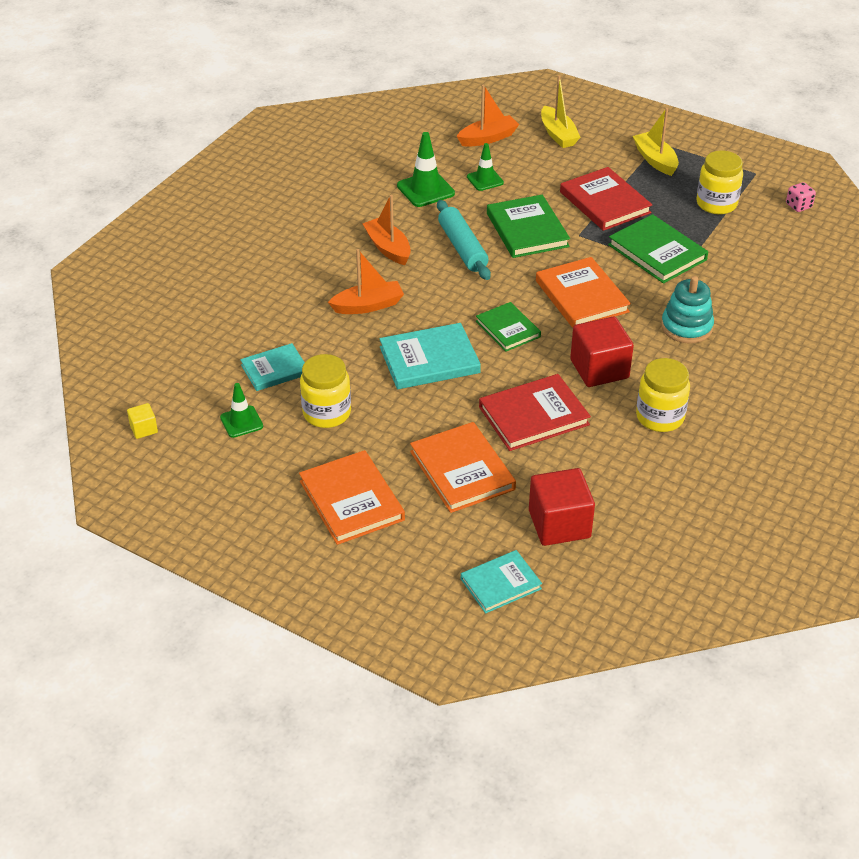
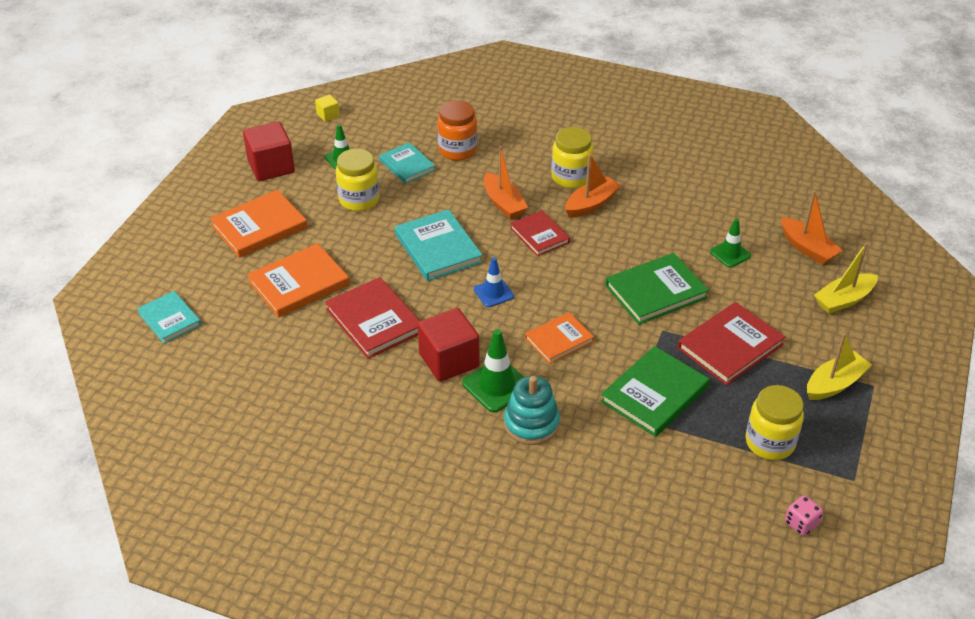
camera: 80 degrees right, 0 degrees up
green traffic cone [397,132,455,207] -> green traffic cone moved to [462,329,524,413]
turquoise rolling pin [437,200,491,280] -> none
green book [476,302,541,352] -> blue traffic cone [474,257,514,307]
red cube [529,468,595,546] -> red cube moved to [243,121,295,181]
orange book [536,257,631,328] -> orange book [525,312,594,364], size x0.65
yellow jar [636,358,690,432] -> yellow jar moved to [551,127,593,188]
none -> orange jar [437,100,477,161]
none -> red book [510,210,570,256]

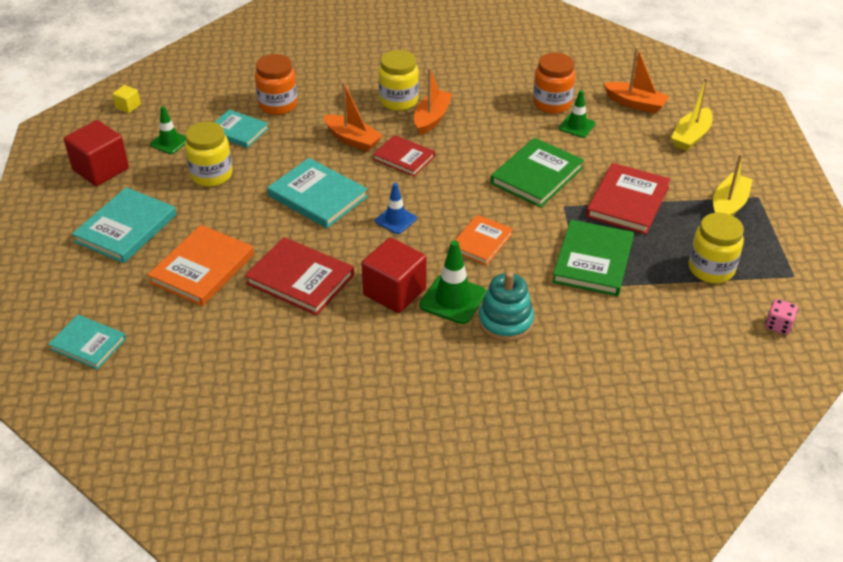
camera: 25 degrees left, 0 degrees up
orange book [210,190,307,258] -> turquoise book [72,187,176,263]
none -> orange jar [533,53,576,114]

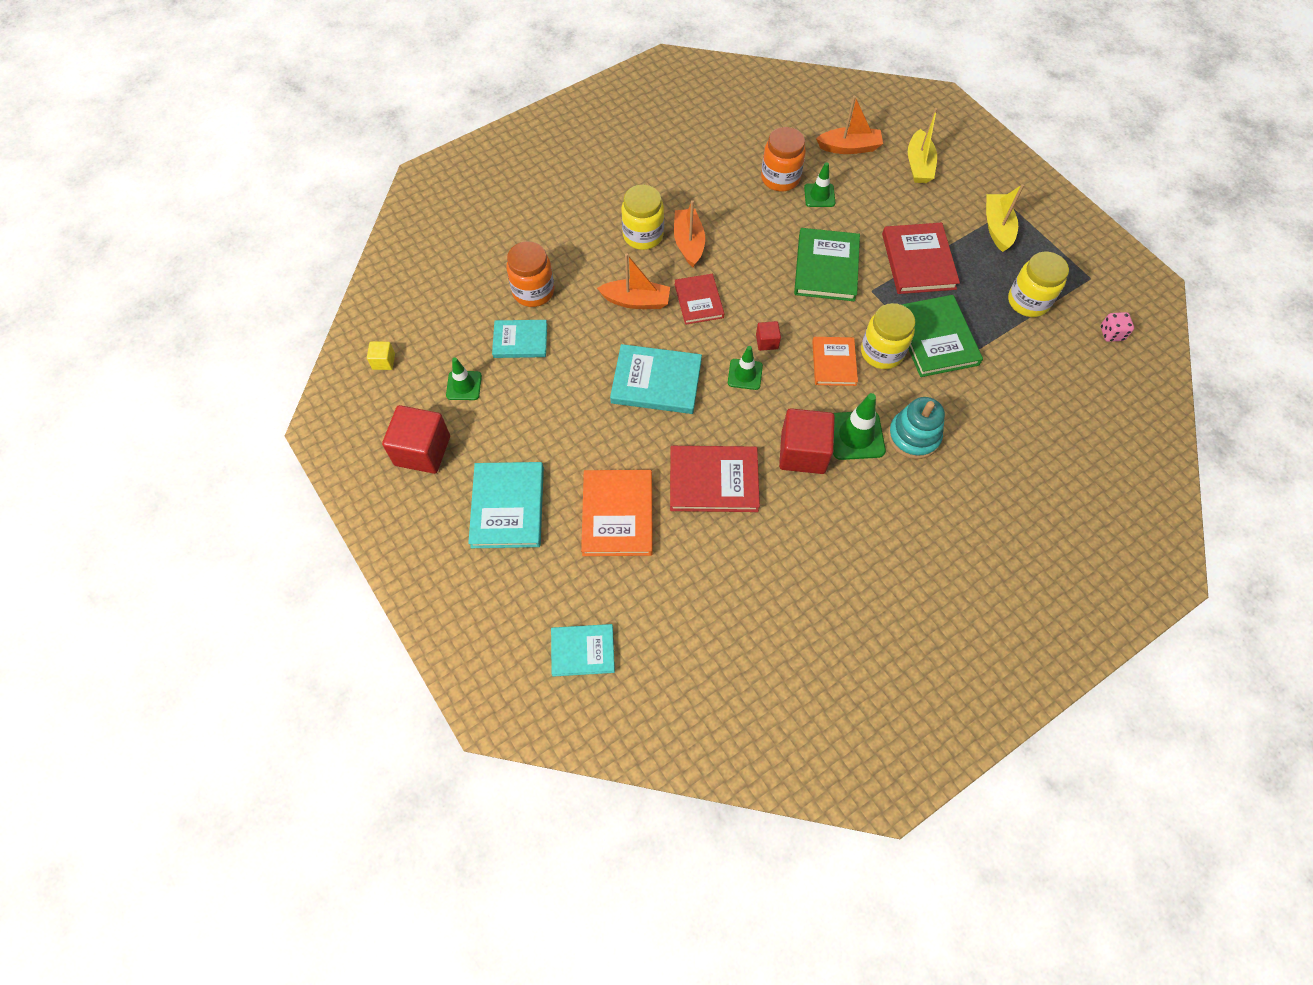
camera: 30 degrees left, 20 degrees up
yellow jar [185,121,233,187] -> yellow jar moved to [861,303,915,369]
red book [373,135,435,177] -> red book turned 75 degrees clockwise [674,274,724,325]
blue traffic cone [375,183,417,234] -> green traffic cone [728,346,763,390]
none -> red cube [756,321,781,351]

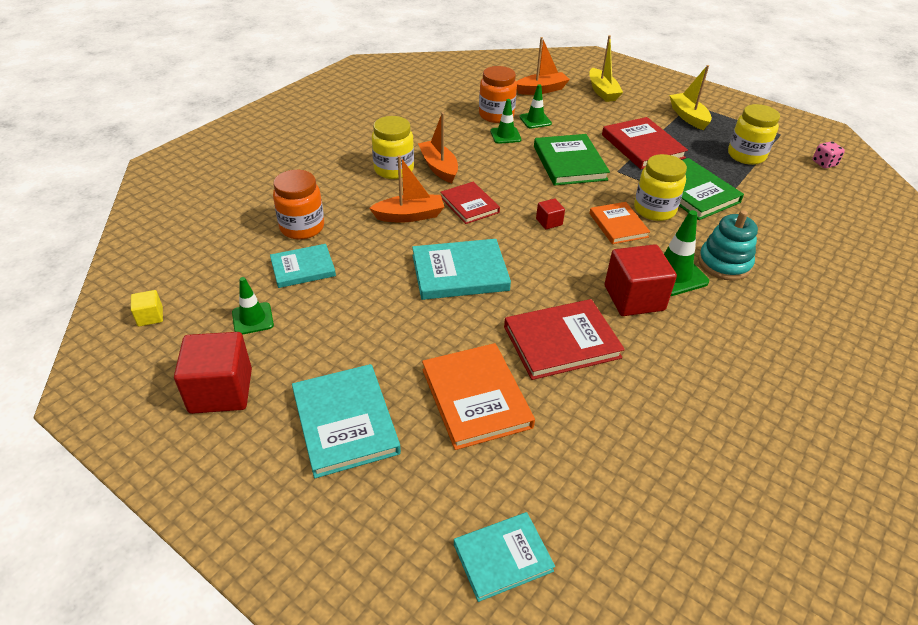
camera: 20 degrees left, 20 degrees down
green traffic cone [728,346,763,390] -> green traffic cone moved to [490,99,521,144]

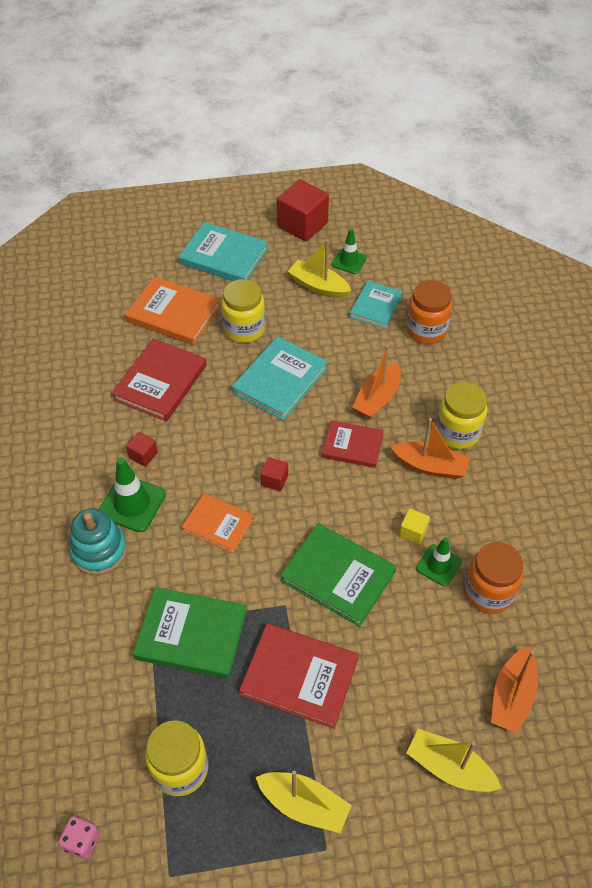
camera: 135 degrees right, 10 degrees up
yellow cube [131,290,163,327] -> yellow cube moved to [399,509,430,544]
turquoise book [454,512,555,602] -> none
green traffic cone [520,84,552,128] -> none
red cube [604,244,677,316] -> red cube [126,432,158,467], size x0.47
yellow jar [634,154,687,221] -> yellow jar moved to [221,279,265,343]
none -> yellow boat [287,240,351,298]

